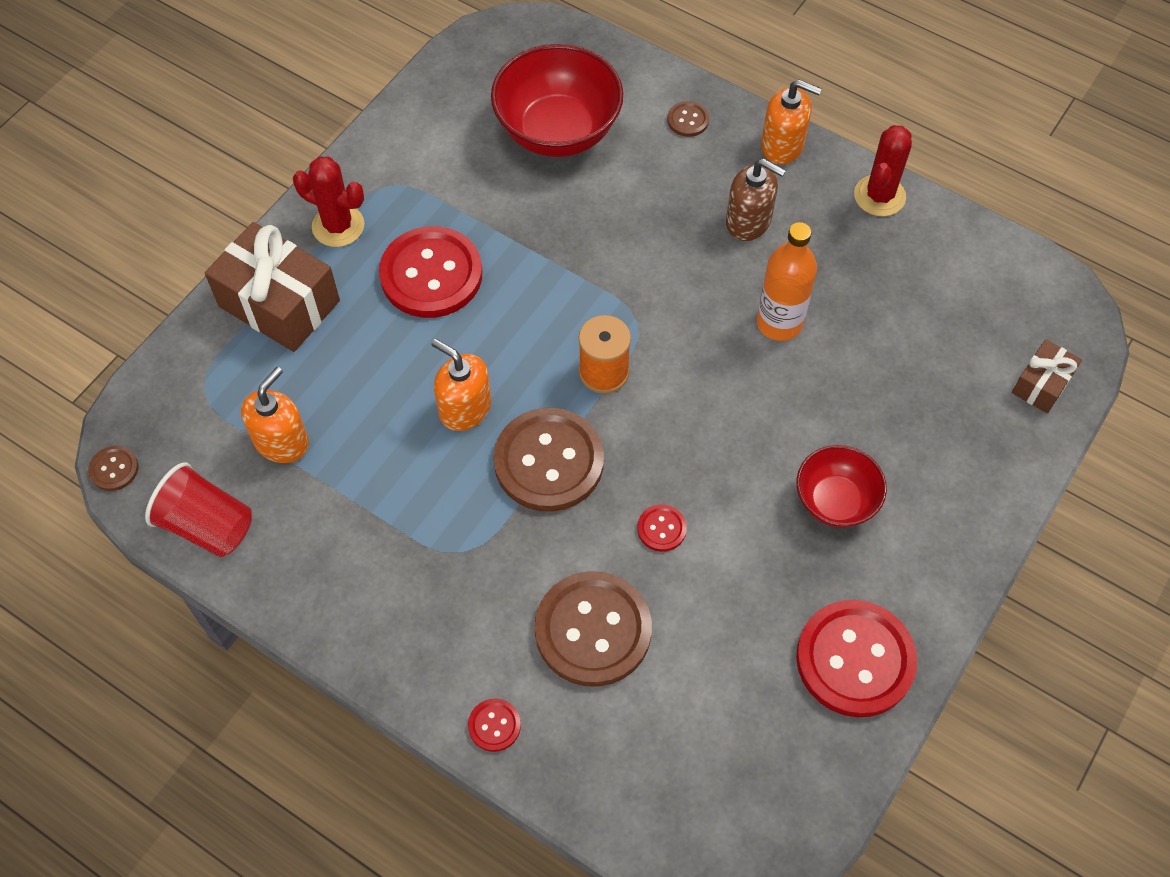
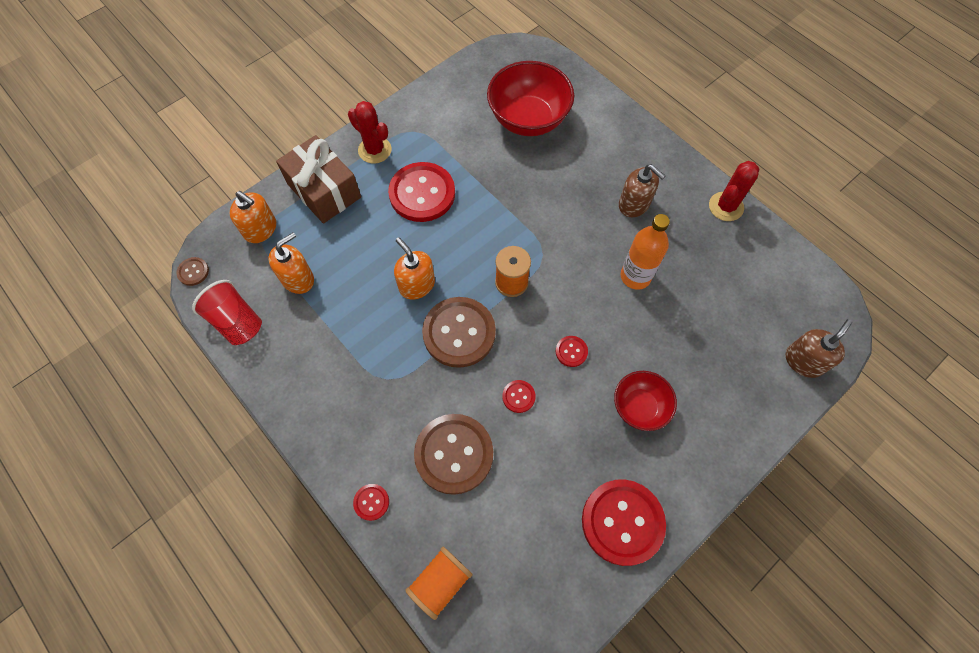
camera: 15 degrees right, 5 degrees up
brown button [667,101,709,137] -> none
orange soap dispenser [761,80,822,164] -> orange soap dispenser moved to [230,191,276,243]
brown gift [1012,339,1082,413] -> brown soap dispenser [786,319,852,378]
none -> orange spool [405,547,473,620]
none -> red button [556,336,588,367]

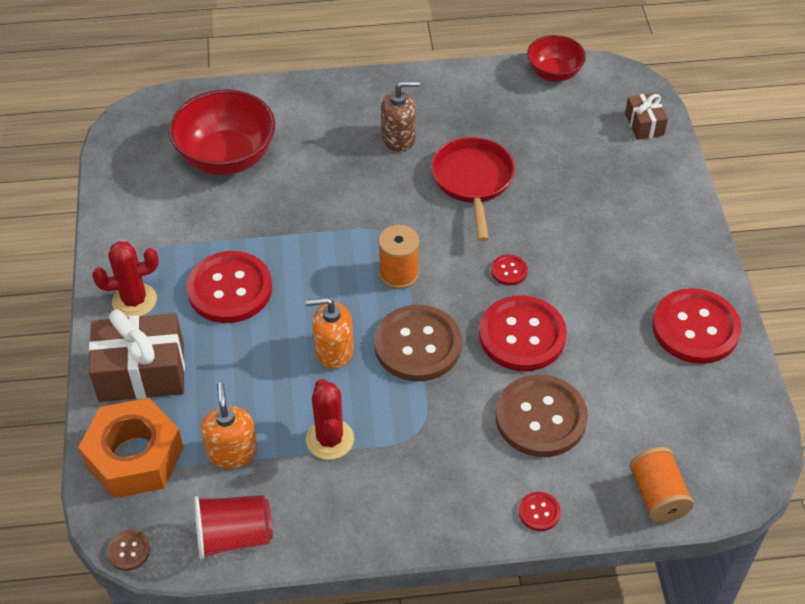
camera: 55 degrees left, 15 degrees down
orange soap dispenser [230,191,276,243] -> orange nut [78,398,184,498]
red button [502,380,536,413] -> red button [479,295,567,371], size x2.29
red bowl [614,371,677,431] -> red bowl moved to [527,35,586,82]
orange bottle [621,214,670,290] -> red pan [431,137,515,242]
red cactus [709,161,759,221] -> red cactus moved to [306,379,354,460]
brown soap dispenser [786,319,852,378] -> brown gift [625,93,668,140]

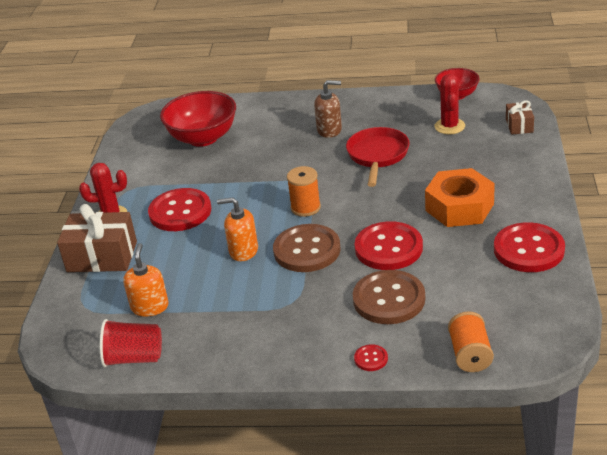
camera: 15 degrees right, 15 degrees down
orange nut [78,398,184,498] -> orange nut moved to [425,168,495,227]
brown button [107,530,150,571] -> none
red cactus [306,379,354,460] -> red cactus moved to [435,74,465,134]
red button [491,255,528,285] -> none

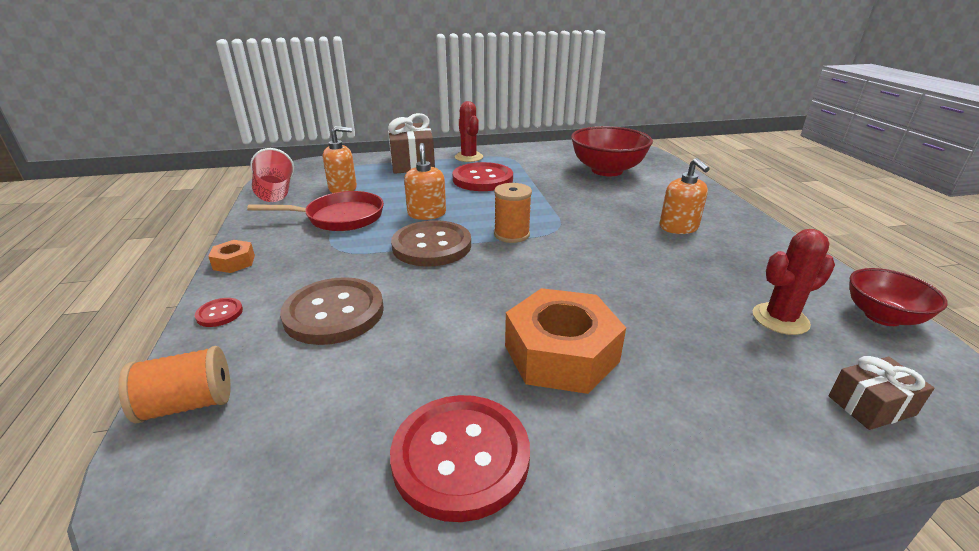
camera: 70 degrees right, 5 degrees down
brown soap dispenser [314,80,342,138] -> orange soap dispenser [659,158,710,234]
red pan [346,127,410,187] -> red pan moved to [247,191,384,231]
red button [355,221,423,270] -> none
none -> orange nut [208,240,255,273]

